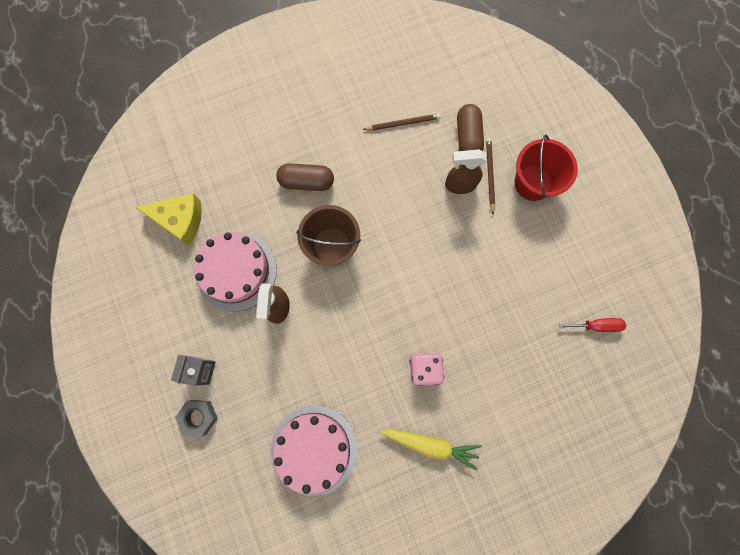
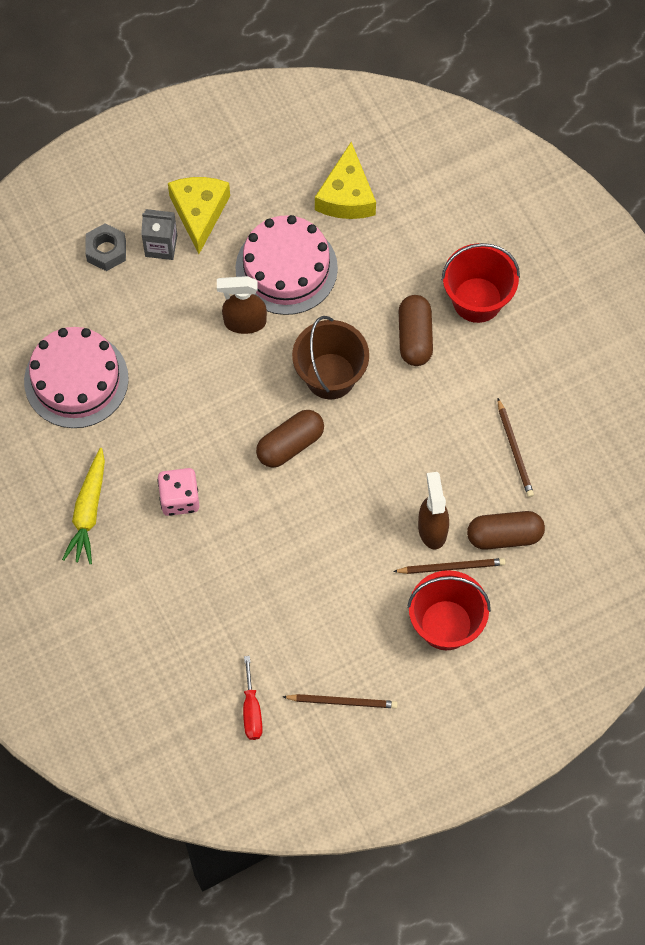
camera: 85 degrees right, 10 degrees down
none -> yellow cheese [168,177,230,254]
none -> brown capsule [256,410,324,467]
none -> brown pencil [283,694,398,708]
none -> red bucket [441,243,520,323]

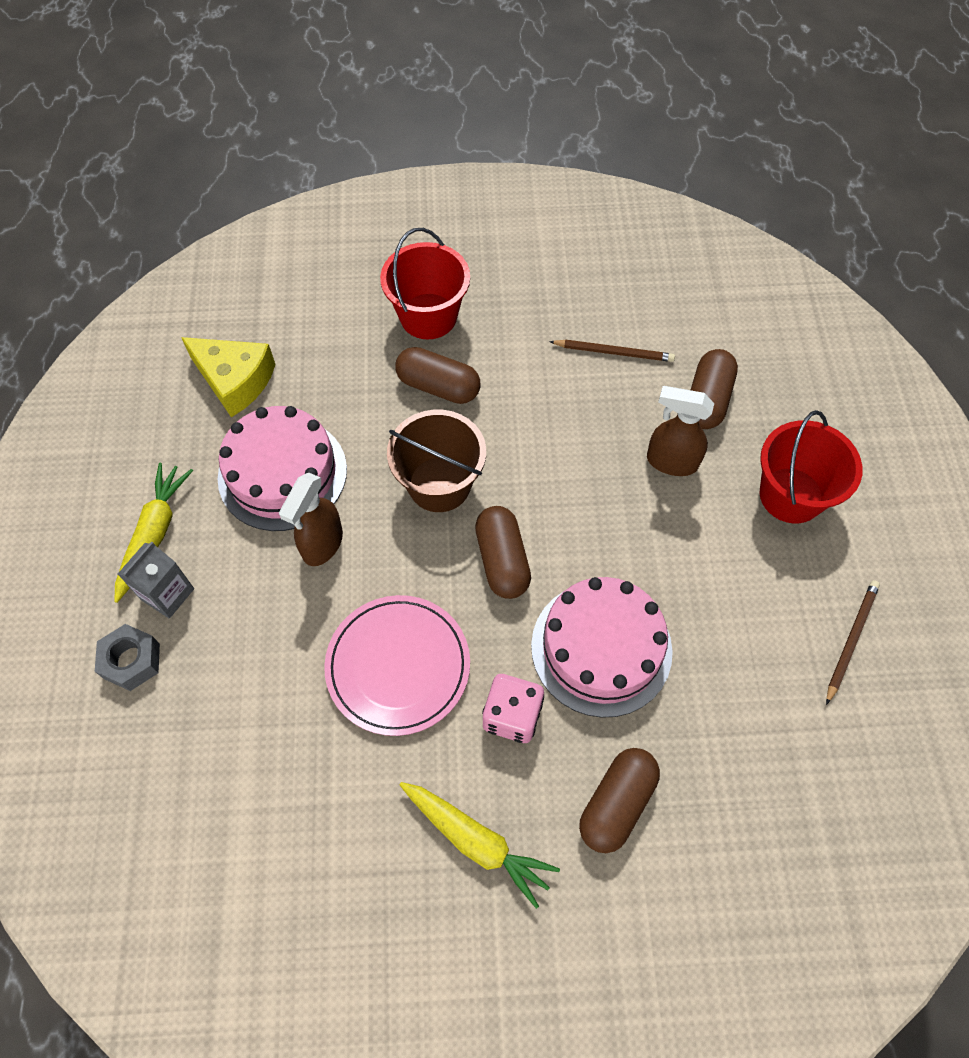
camera: 65 degrees left, 5 degrees down
pink cake [24,327,129,428] -> pink cake moved to [531,577,673,718]
yellow cheese [168,177,230,254] -> yellow carrot [114,462,193,603]
red screwdriver [243,656,263,740] -> none
brown pencil [393,558,505,574] -> none
none -> pink plate [324,595,470,736]
none -> brown capsule [579,748,660,853]

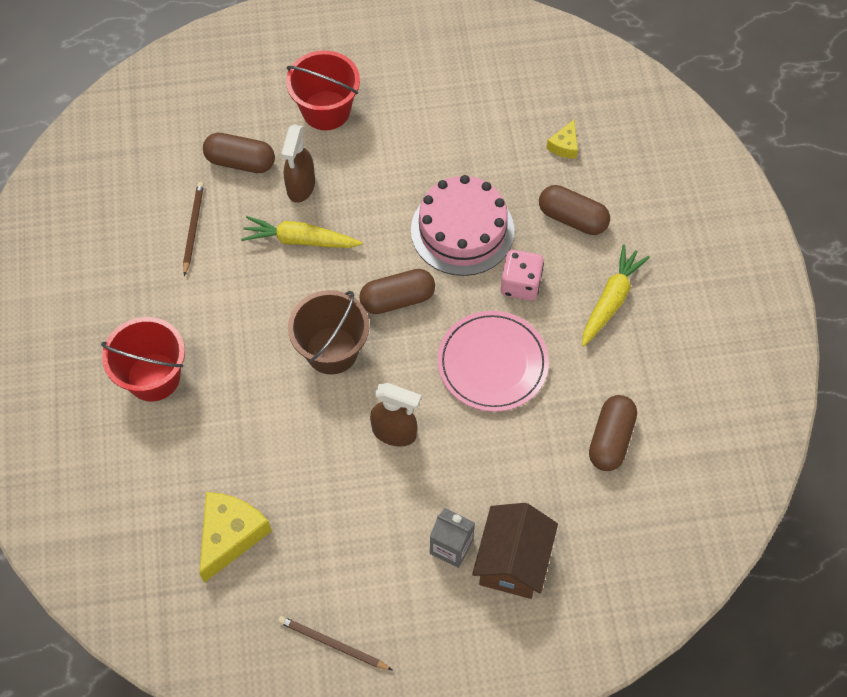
camera: 95 degrees left, 0 degrees up
grey nut [95,624,160,691] -> brown house [472,503,558,599]
yellow carrot [114,462,193,603] -> yellow carrot moved to [241,216,363,248]
pink cake [217,406,347,531] -> none
brown capsule [395,347,481,404] -> brown capsule moved to [589,395,637,471]
brown pencil [826,580,880,705] -> brown pencil moved to [278,616,392,670]
none -> yellow cheese [546,120,578,159]

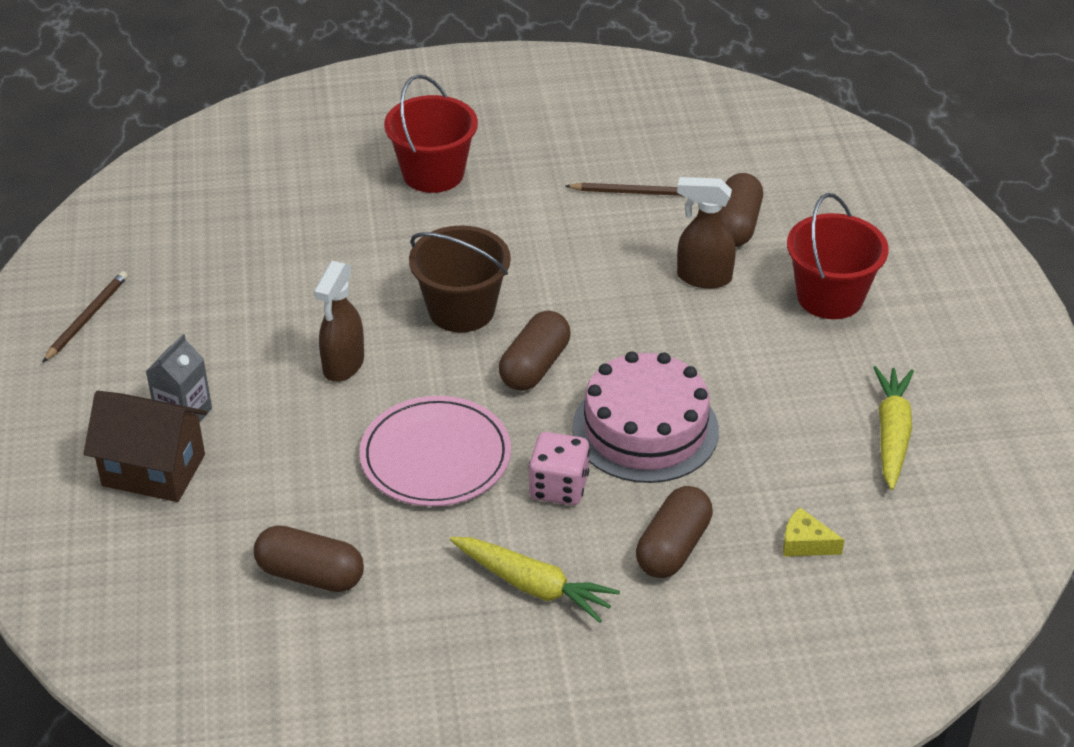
camera: 90 degrees right, 20 degrees down
yellow cheese [199,492,272,583] -> none
yellow carrot [241,216,363,248] -> yellow carrot moved to [873,366,914,490]
brown capsule [359,269,435,314] -> brown capsule turned 45 degrees clockwise [499,311,570,391]

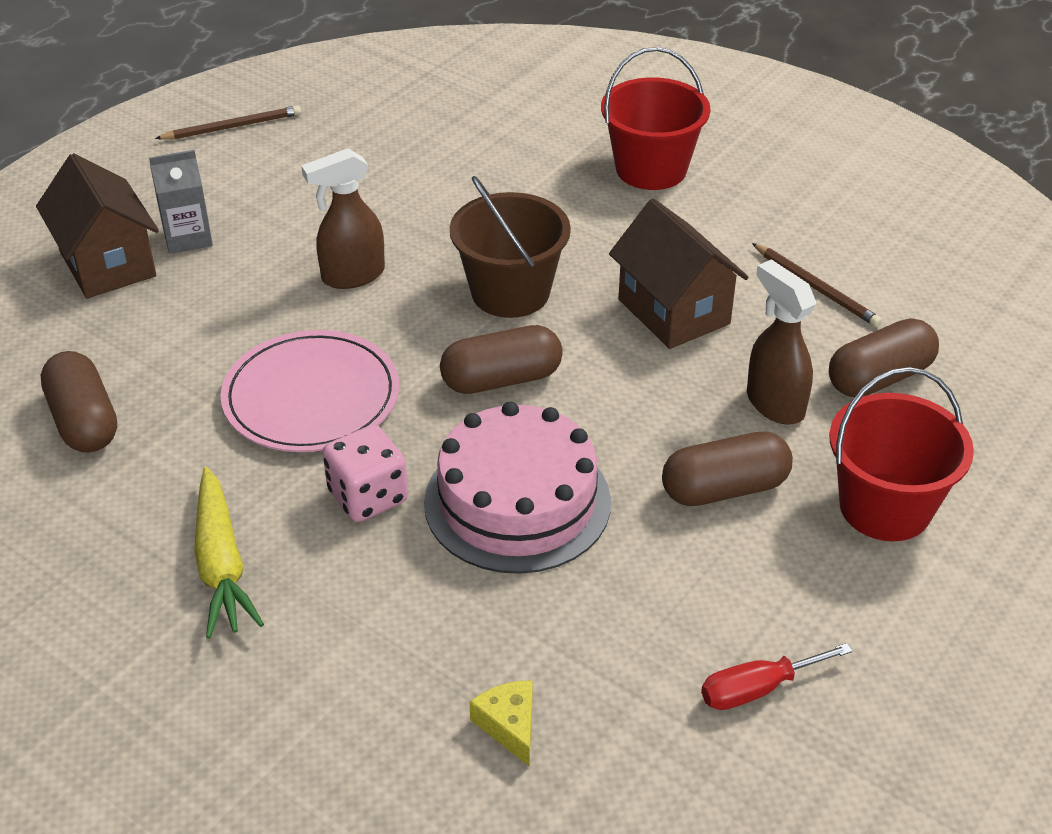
camera: 45 degrees right, 0 degrees up
brown capsule [636,486,713,578] -> brown capsule moved to [662,431,793,506]
yellow carrot [873,366,914,490] -> red screwdriver [701,643,853,710]
none -> brown house [609,198,749,349]

